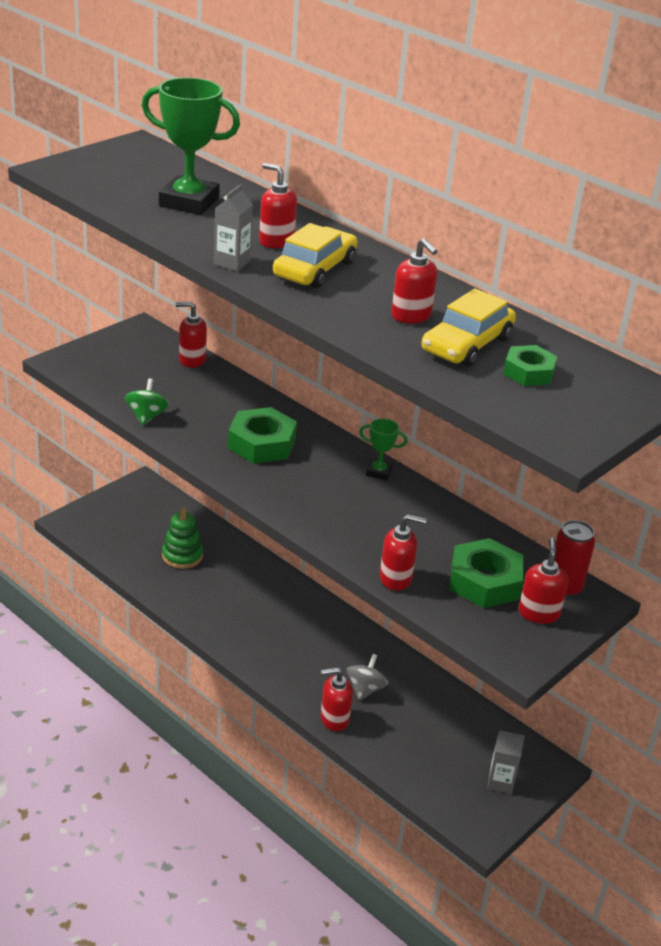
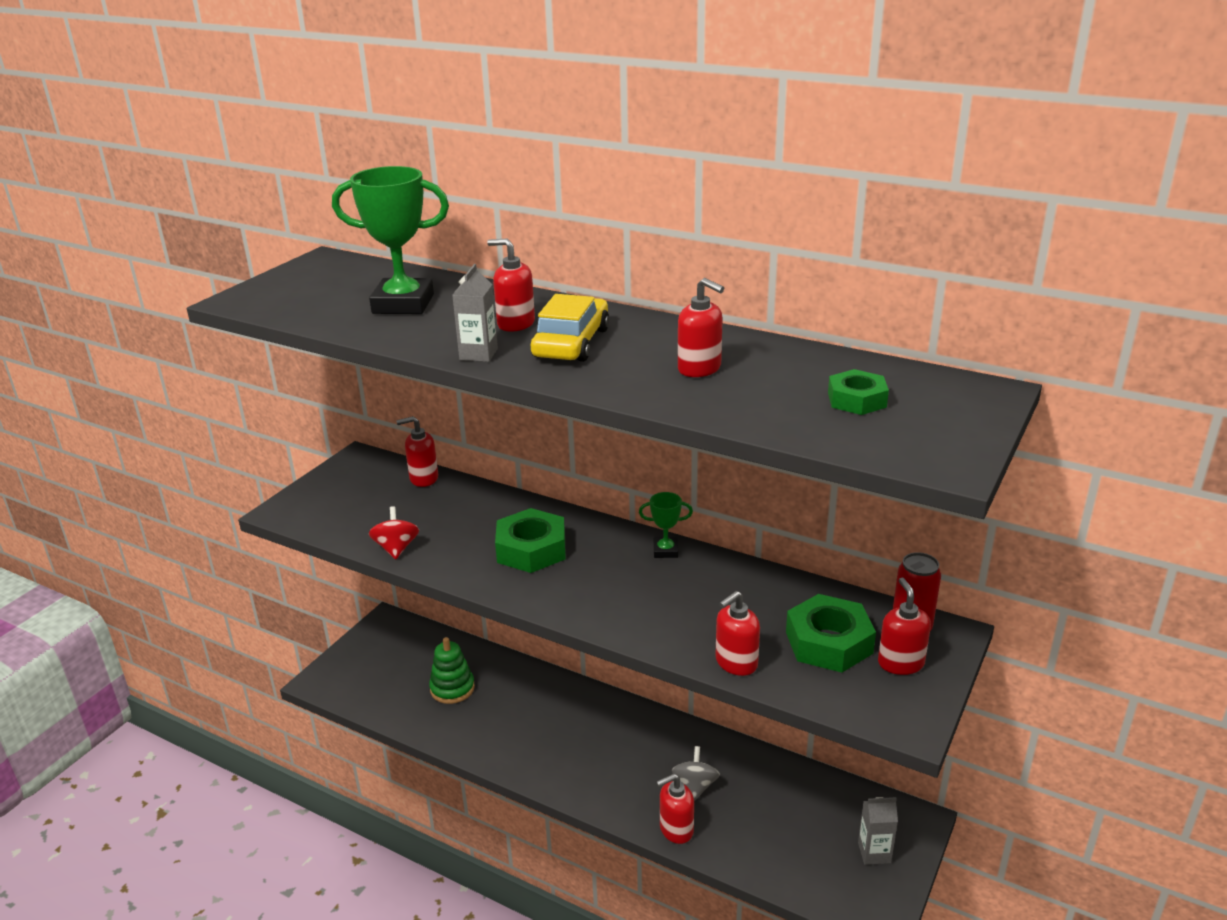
camera: 10 degrees left, 5 degrees down
green spinning top [125,378,169,425] -> red spinning top [369,506,419,559]
red soap dispenser [380,514,427,591] -> red soap dispenser turned 150 degrees clockwise [715,591,760,676]
yellow car [421,288,516,367] -> none

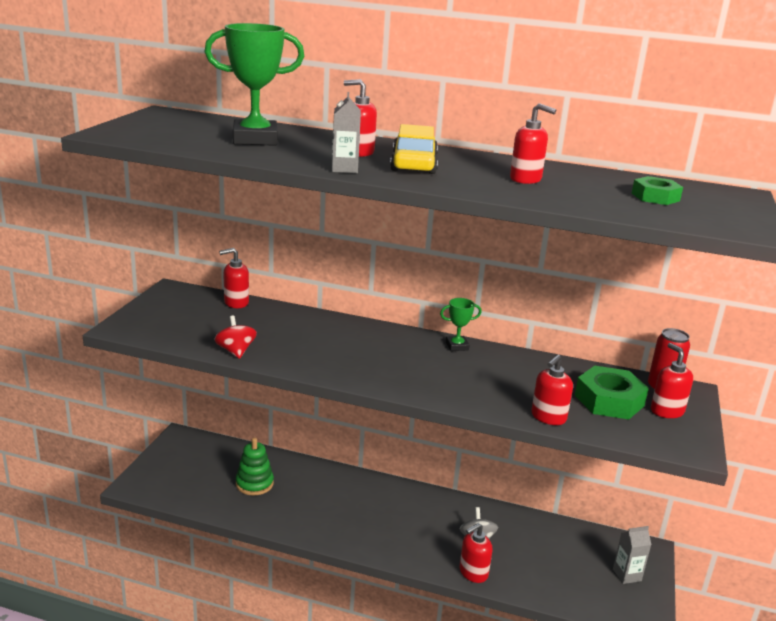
camera: 15 degrees left, 5 degrees down
green nut [495,508,566,573] -> none

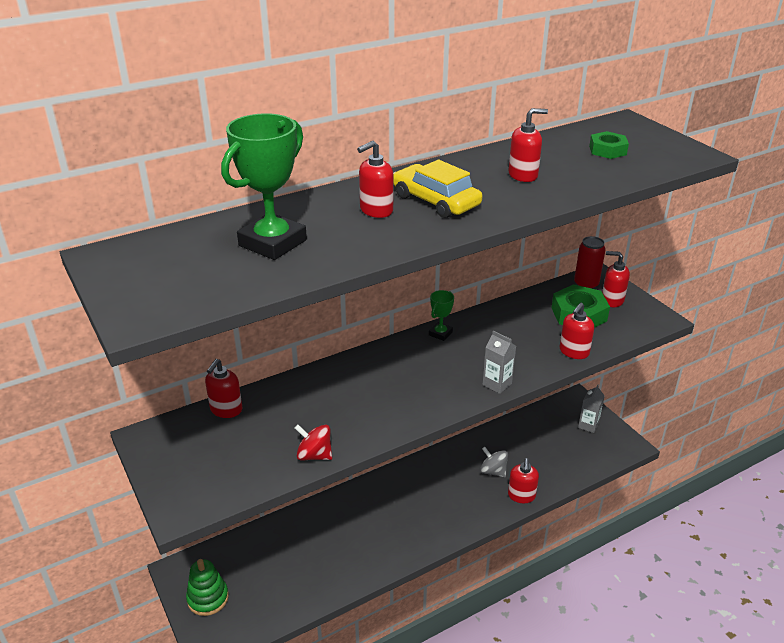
camera: 45 degrees left, 10 degrees up
green stacking toy [236,438,274,496] -> green stacking toy moved to [186,559,229,616]
grey carton [332,92,361,173] -> grey carton moved to [483,331,516,394]
red soap dispenser [531,354,573,425] -> red soap dispenser turned 45 degrees clockwise [560,303,594,359]

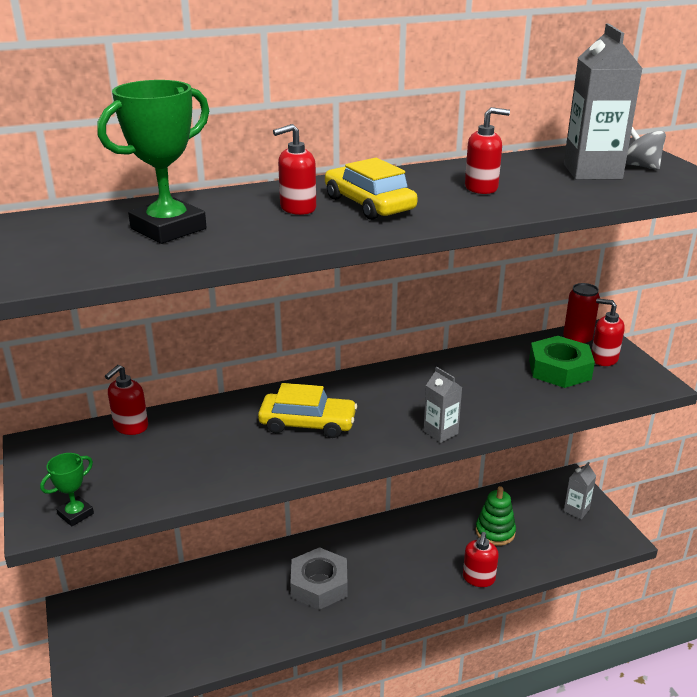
camera: 10 degrees right, 5 degrees down
green stacking toy [186,559,229,616] -> green stacking toy moved to [475,486,516,546]
red spinning top [295,424,332,461] -> none
green trophy [429,290,454,341] -> green trophy moved to [40,453,94,527]
grey spinning top [480,447,508,477] -> grey spinning top moved to [626,127,666,170]
red soap dispenser [560,303,594,359] -> none
green nut [589,131,629,159] -> grey carton [564,24,643,180]
none -> yellow car [258,383,357,438]
none -> grey nut [290,547,347,610]

